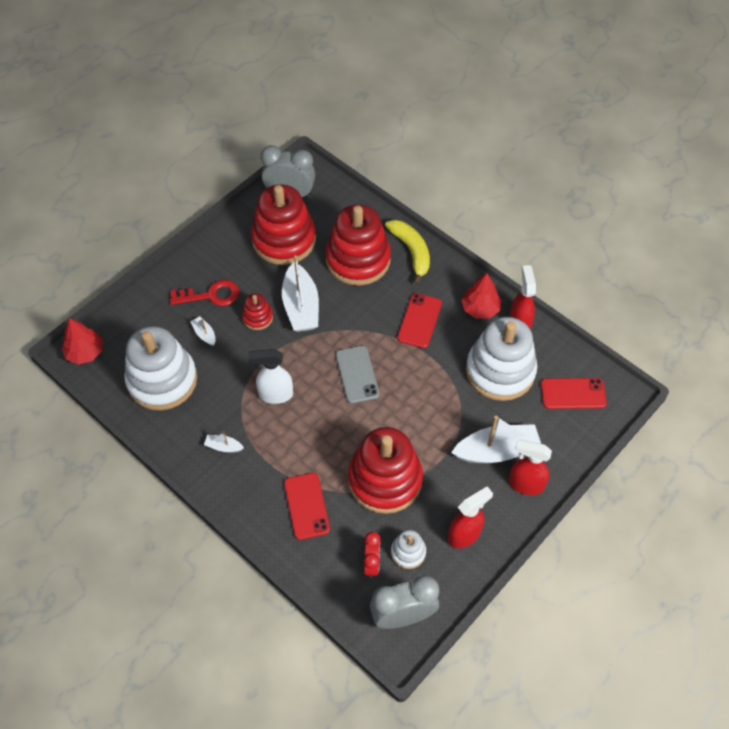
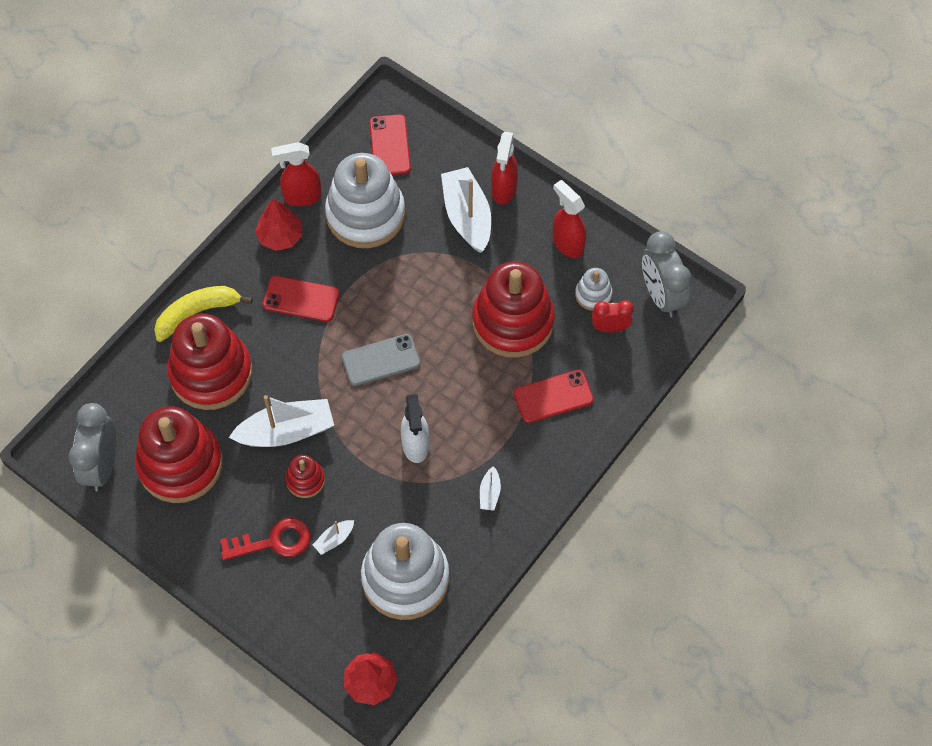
camera: 95 degrees left, 5 degrees up
red key [170,280,239,306] -> red key turned 90 degrees clockwise [220,518,311,560]

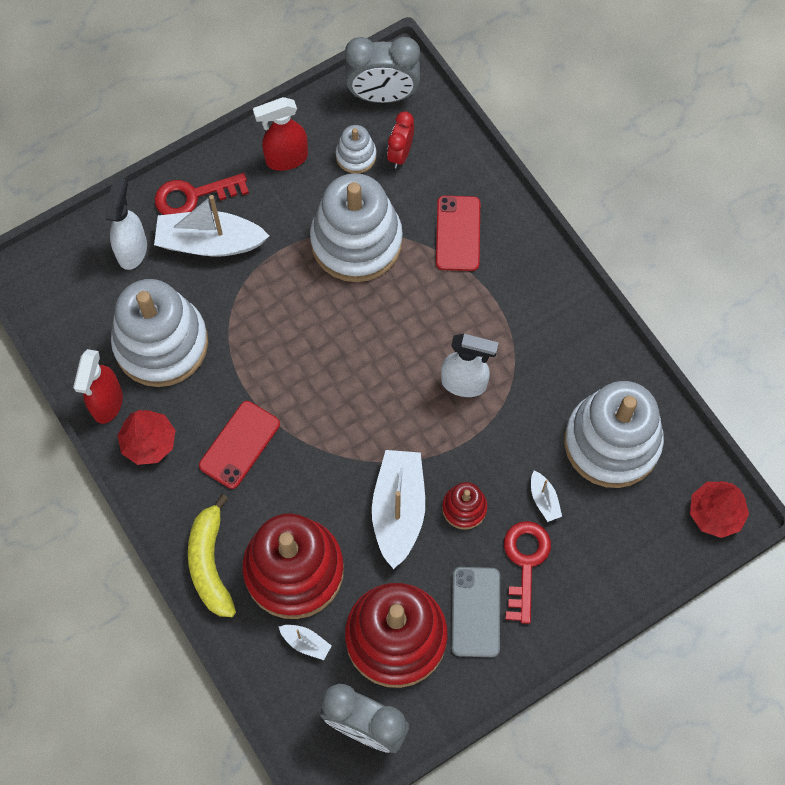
camera: 70 degrees left, 5 degrees up
grey phone [342,334,421,386] -> grey phone moved to [451,567,500,657]
red phone [369,114,411,175] -> none
red stacking toy [472,261,555,358] -> white stacking toy [310,173,403,282]
white boat [480,466,501,511] -> white boat moved to [279,625,331,660]
red spray bottle [491,132,518,204] -> red key [154,173,249,215]
none -> white spray bottle [105,177,147,270]

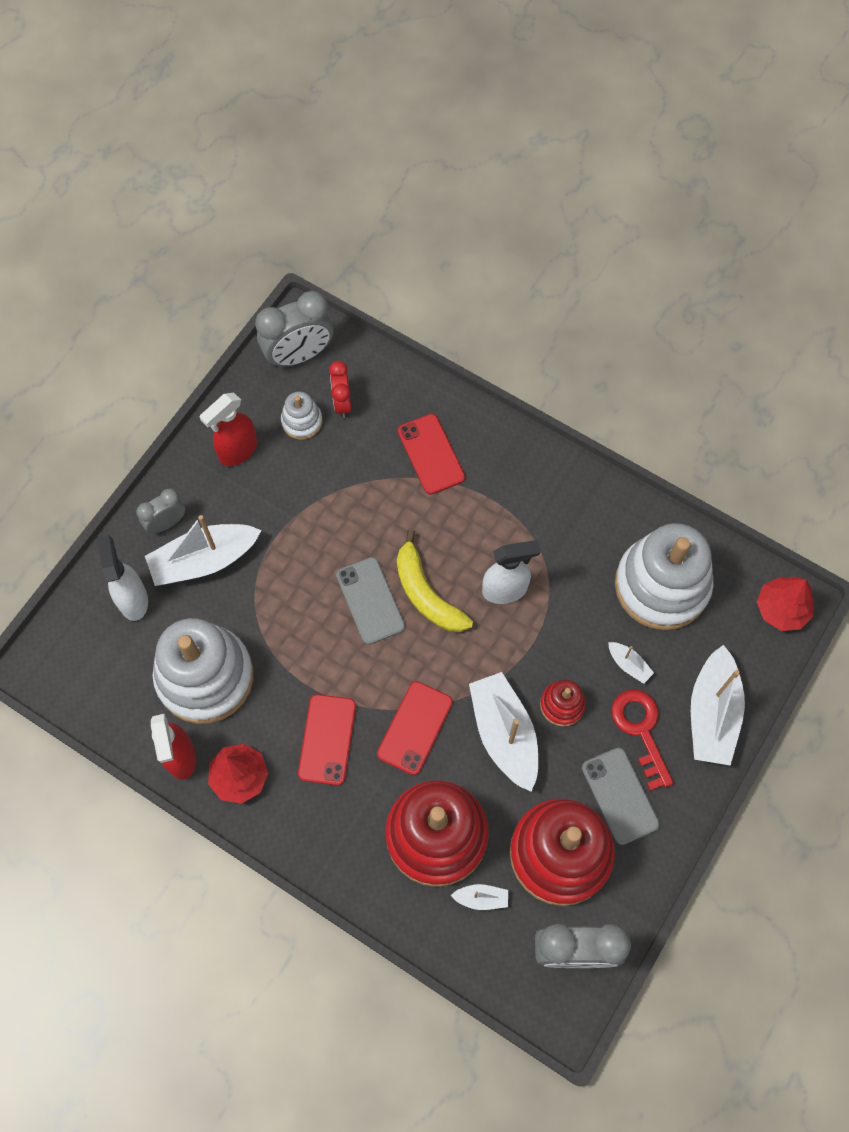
camera: 25 degrees left, 0 degrees up
red key [154,173,249,215] -> grey clock [136,488,185,533]
yellow banana [188,494,236,617] -> yellow banana moved to [397,529,473,632]
white stacking toy [310,173,403,282] -> none
none -> grey phone [336,557,405,645]
none -> red phone [377,681,453,775]
none -> white boat [691,645,745,766]

